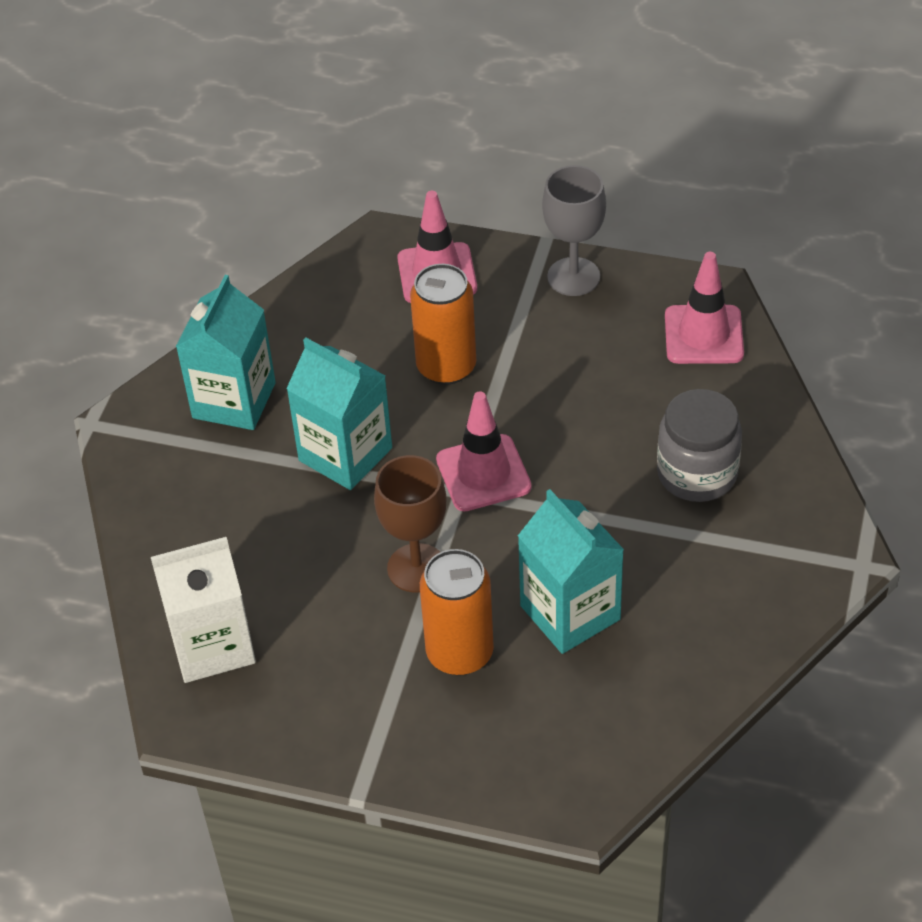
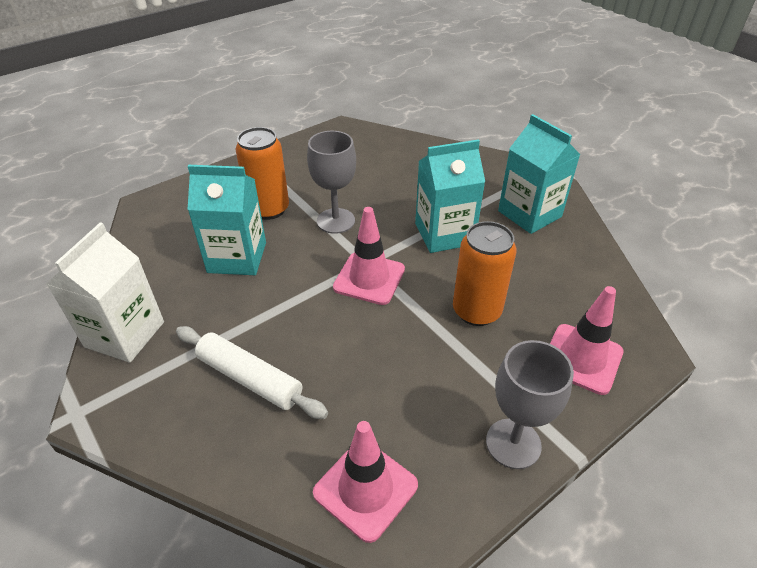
camera: 125 degrees right, 5 degrees down
white carton [151,537,256,683] -> white carton moved to [46,222,164,363]
brown goblet [374,455,447,592] -> grey goblet [307,131,356,234]
grey jar [657,389,742,502] -> white rolling pin [176,326,328,419]

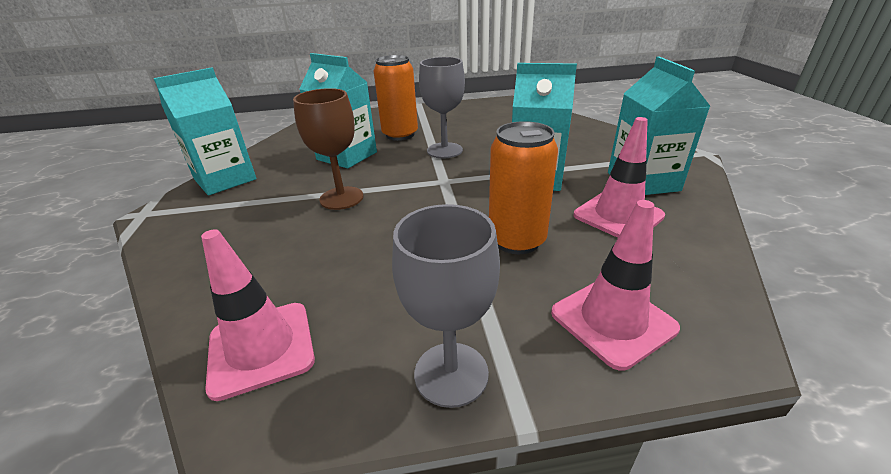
camera: 30 degrees right, 10 degrees down
white carton [46,222,164,363] -> turquoise carton [154,67,256,195]
white rolling pin [176,326,328,419] -> none
pink traffic cone [333,207,405,305] -> pink traffic cone moved to [574,117,665,238]
none -> brown goblet [293,88,363,210]

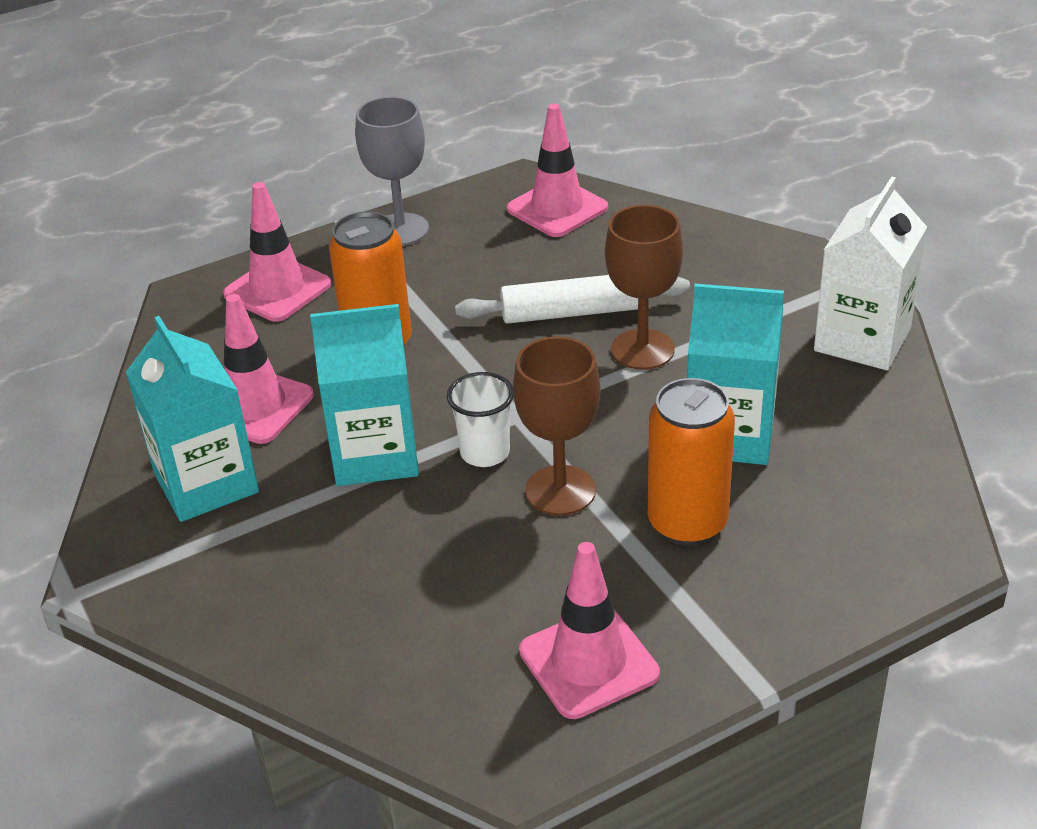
camera: 160 degrees right, 5 degrees up
turquoise carton [154,67,256,195] -> white carton [814,177,927,370]
grey goblet [419,57,465,158] -> brown goblet [513,337,601,516]
none -> white cup [447,372,514,467]
none -> white rolling pin [455,275,690,324]
none -> pink traffic cone [519,542,660,719]

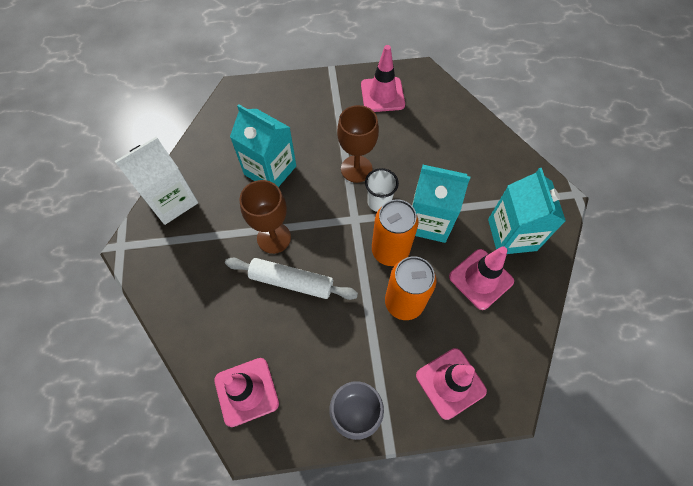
camera: 160 degrees left, 25 degrees up
orange can [648,378,735,546] -> orange can moved to [372,199,419,266]

